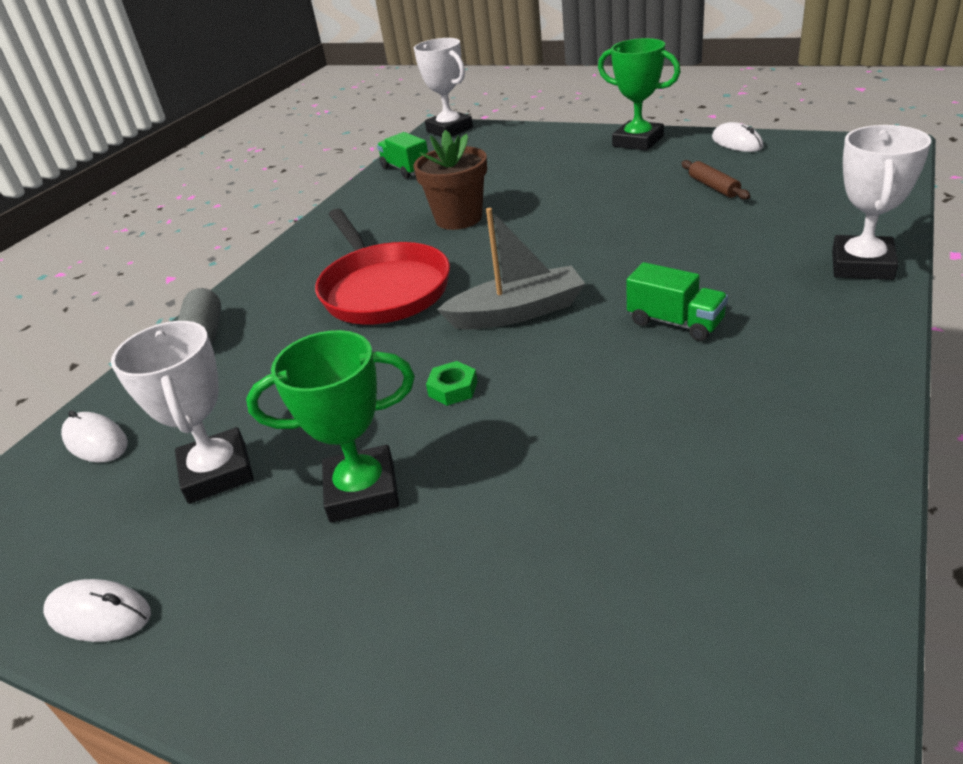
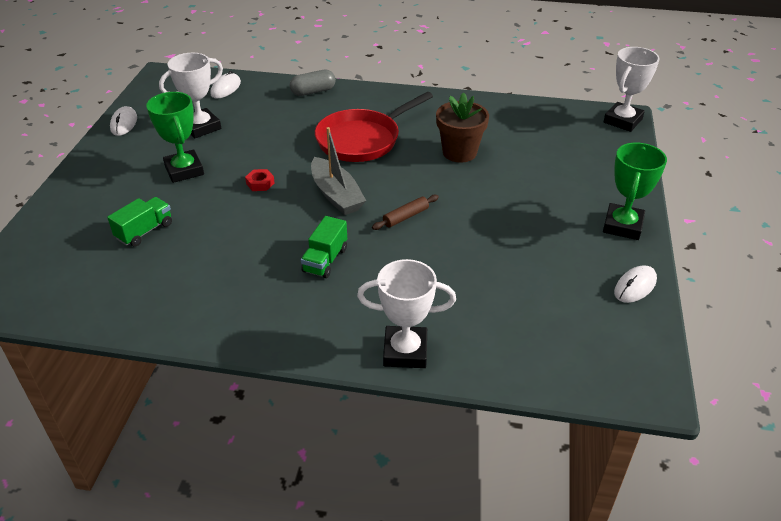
camera: 70 degrees right, 5 degrees up
green truck [377,132,428,179] -> green truck moved to [107,197,172,246]
green nut [426,361,478,406] -> red nut [245,169,275,191]
brown rolling pin [681,160,751,200] -> brown rolling pin moved to [372,195,439,230]

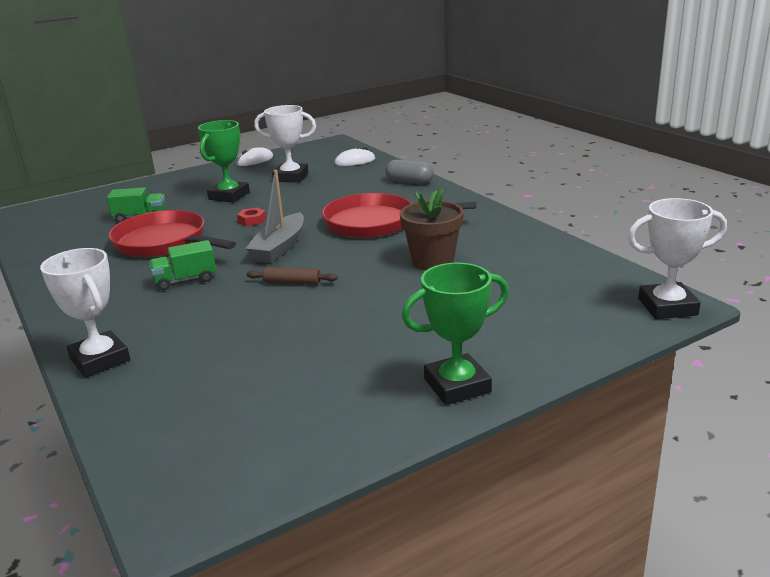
camera: 50 degrees right, 15 degrees down
white mouse [614,265,657,303] -> none
none -> red pan [108,210,236,257]

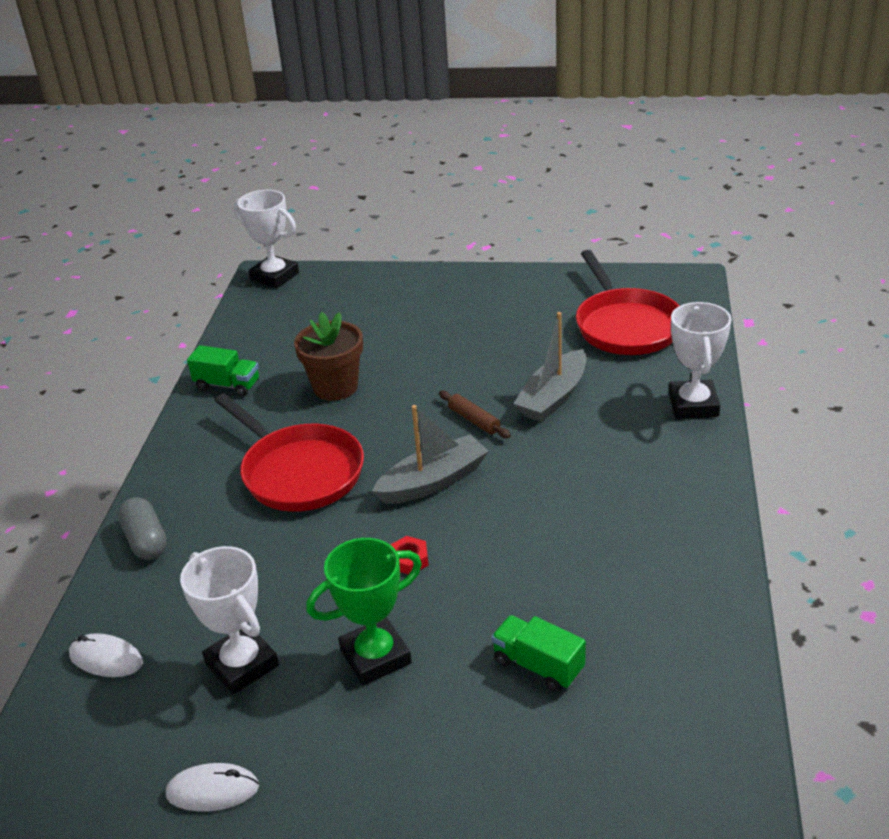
camera: 140 degrees left, 10 degrees up
red pan [108,210,236,257] -> red pan moved to [576,250,679,355]
green truck [149,240,216,290] -> green truck moved to [187,345,259,397]
green trophy [402,263,509,405] -> none
none -> grey boat [513,312,586,422]

